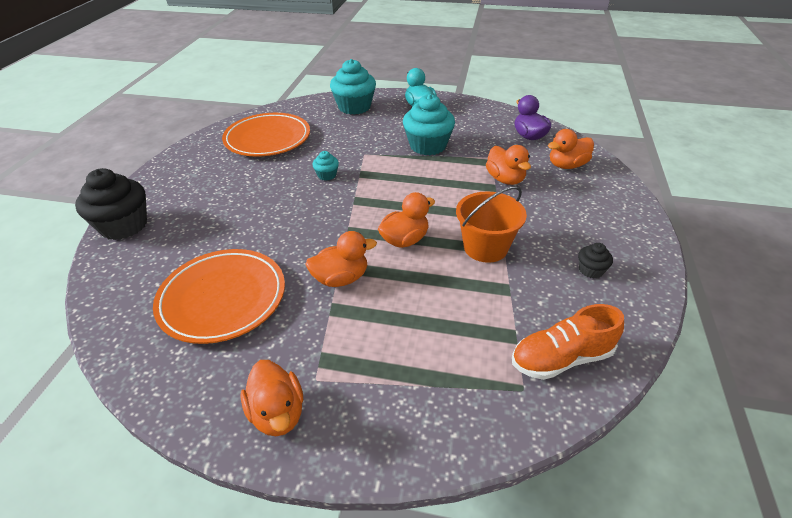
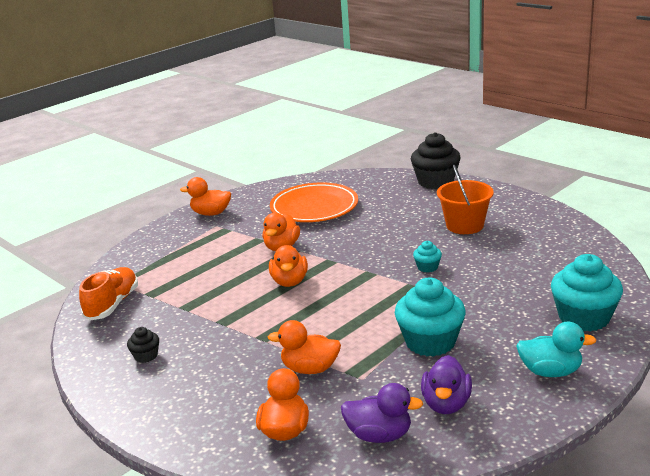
camera: 125 degrees right, 15 degrees down
orange plate [222,113,310,157] -> none
orange bucket [456,186,527,263] -> orange bucket moved to [437,165,494,234]
none -> purple duck [421,355,472,414]

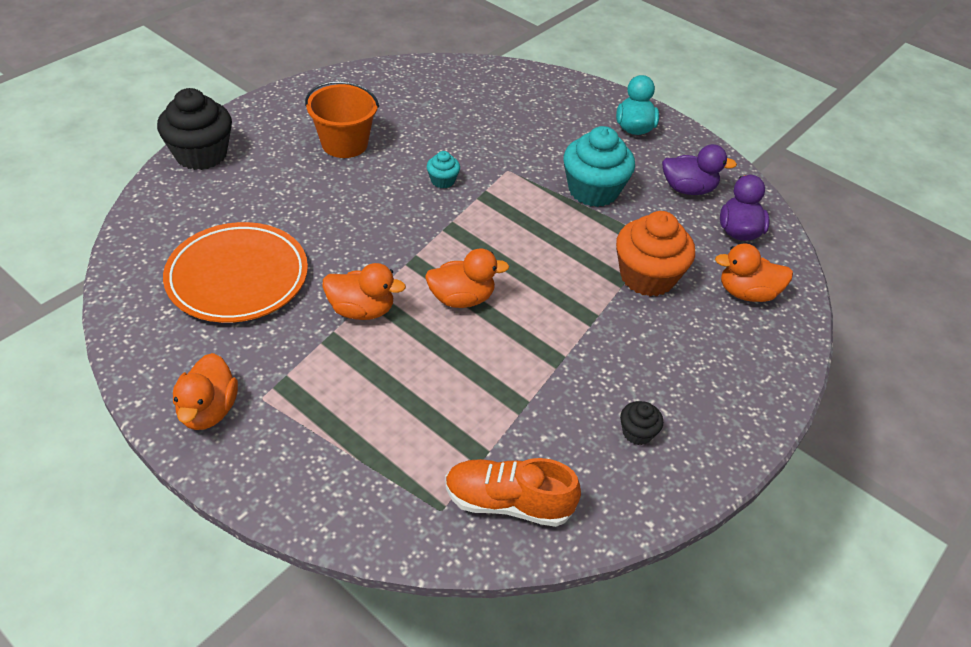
camera: 100 degrees left, 20 degrees up
orange duck [268,320,341,374] -> orange cupcake [616,211,695,296]
turquoise cupcake [551,254,623,332] -> none

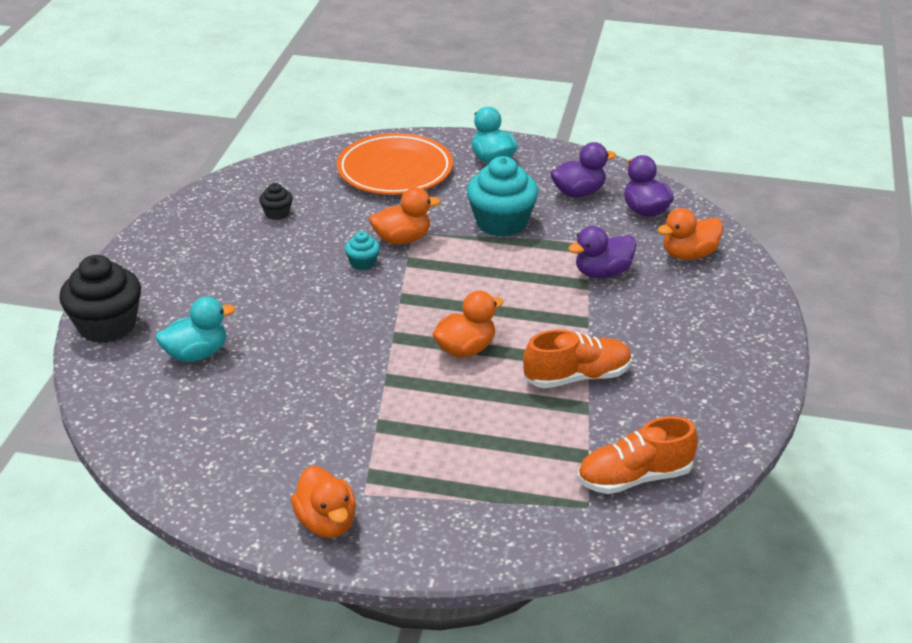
camera: 25 degrees left, 10 degrees down
orange plate [163,222,308,323] -> orange plate moved to [337,133,453,195]
orange bucket [305,81,379,158] -> none
orange duck [323,263,406,320] -> orange duck moved to [369,187,441,245]
orange cupcake [616,211,695,296] -> purple duck [568,226,637,278]
black cupcake [620,401,663,445] -> black cupcake moved to [259,183,293,220]
none -> turquoise duck [156,297,235,362]
none -> orange shoe [523,330,632,388]

